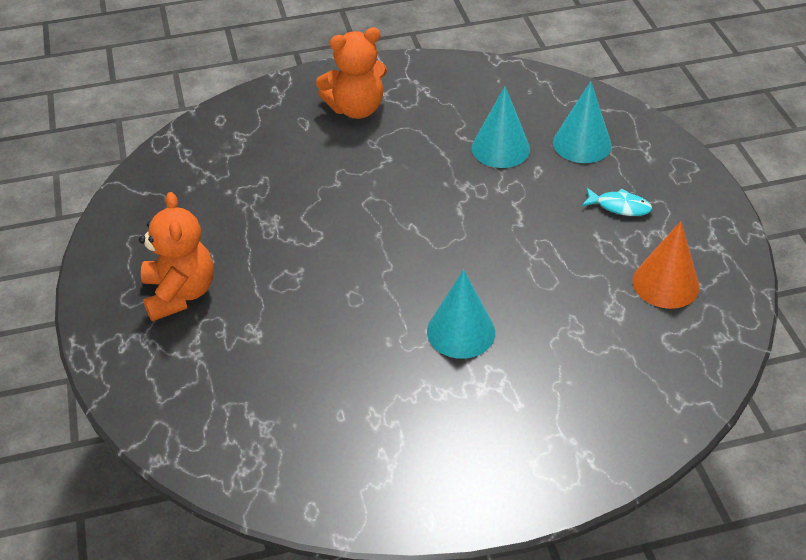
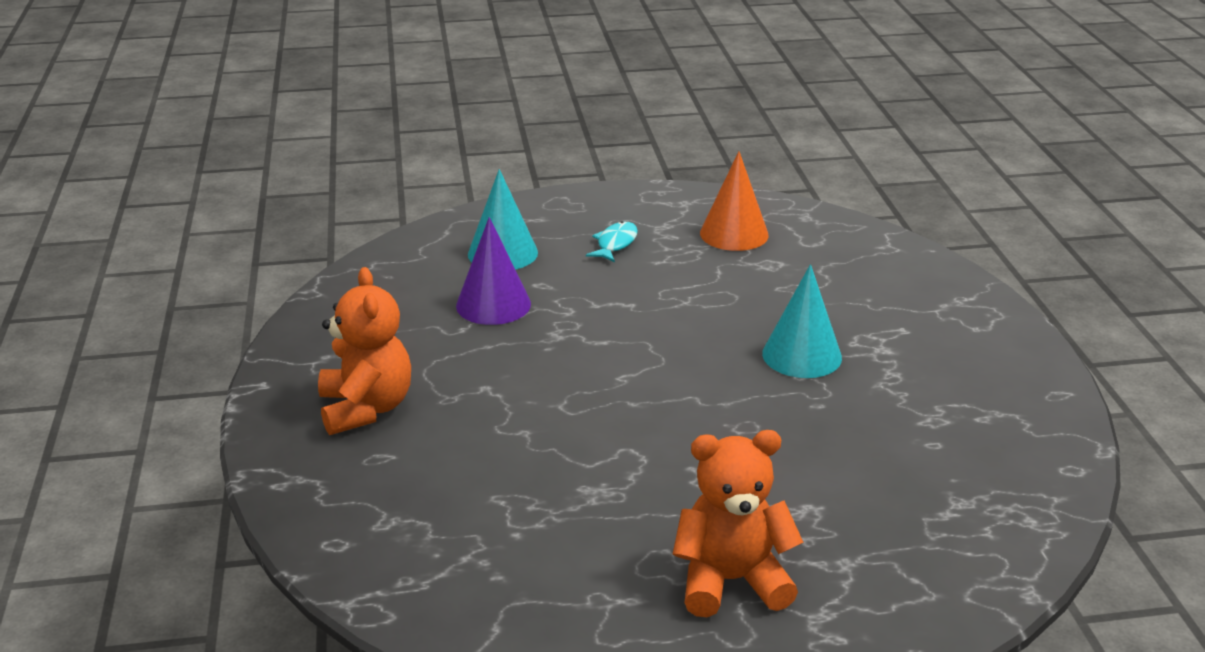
camera: 85 degrees left, 15 degrees down
turquoise cone [471,86,530,168] -> purple cone [456,217,531,325]

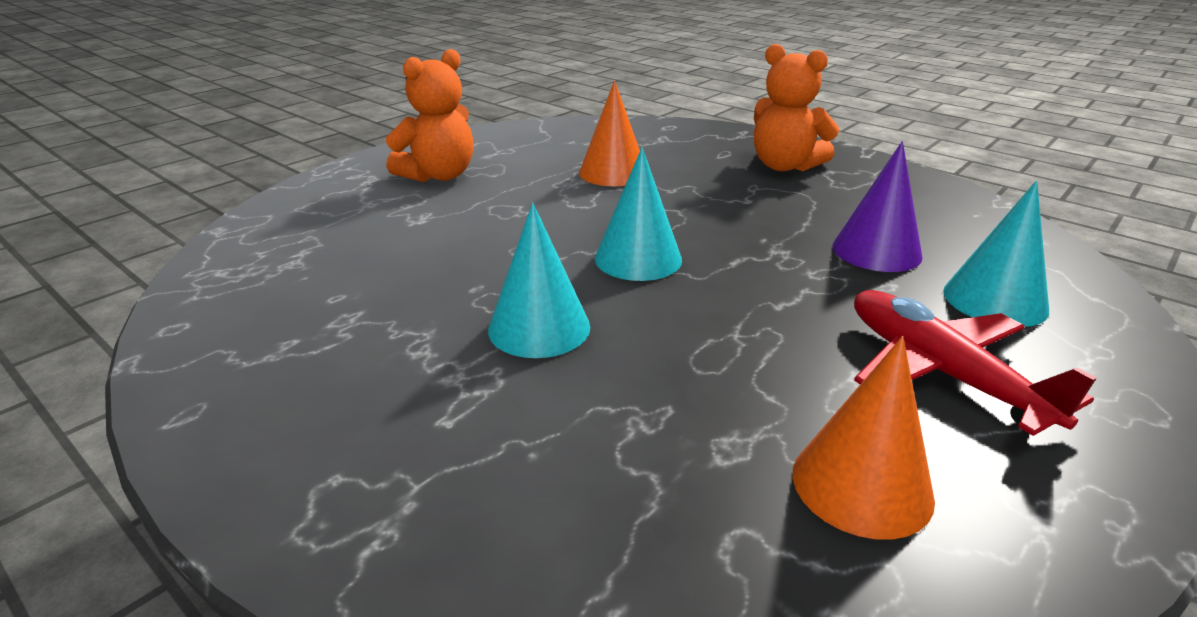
camera: 140 degrees right, 0 degrees up
turquoise fish [586,221,638,262] -> red plane [854,290,1097,436]
none -> orange cone [579,80,640,186]
none -> turquoise cone [595,147,682,281]

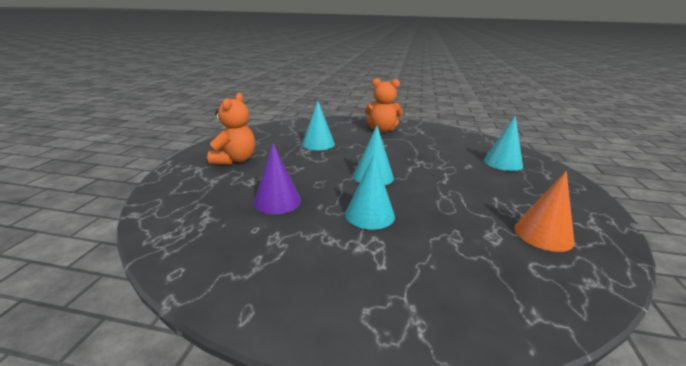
camera: 30 degrees left, 5 degrees down
orange cone [579,80,640,186] -> turquoise cone [302,101,335,150]
purple cone [832,141,923,272] -> purple cone moved to [253,144,301,214]
red plane [854,290,1097,436] -> none

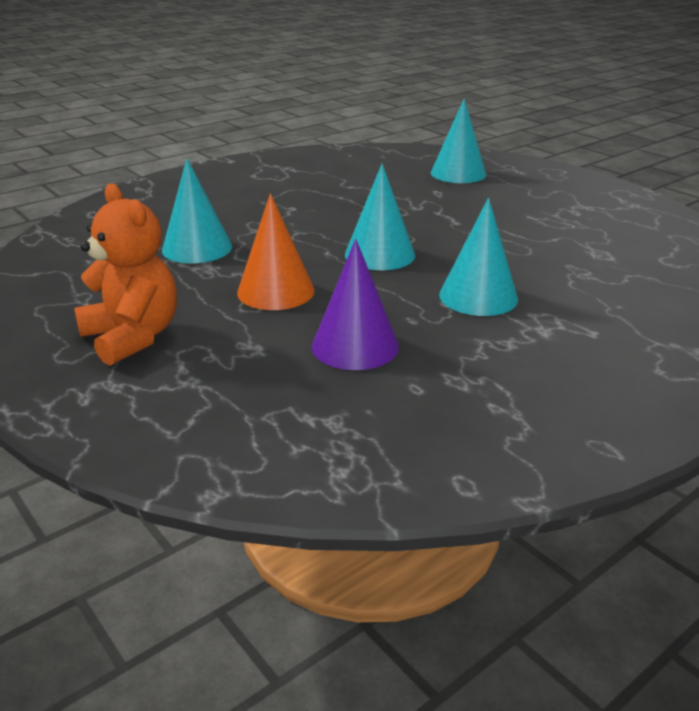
camera: 50 degrees left, 5 degrees up
orange teddy bear [365,78,403,132] -> none
orange cone [514,171,574,252] -> orange cone moved to [237,193,315,310]

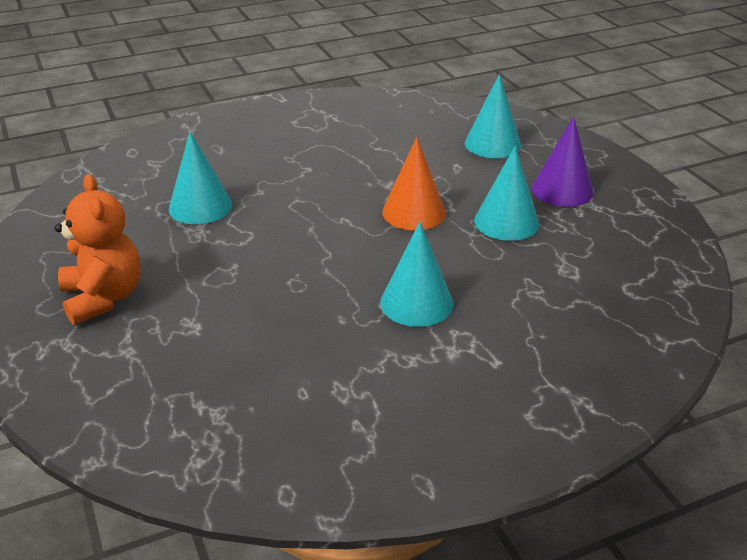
camera: 15 degrees right, 5 degrees up
orange cone [237,193,315,310] -> orange cone moved to [382,137,446,230]
purple cone [312,239,399,370] -> purple cone moved to [531,116,593,207]
turquoise cone [345,163,415,270] -> turquoise cone moved to [474,146,539,241]

